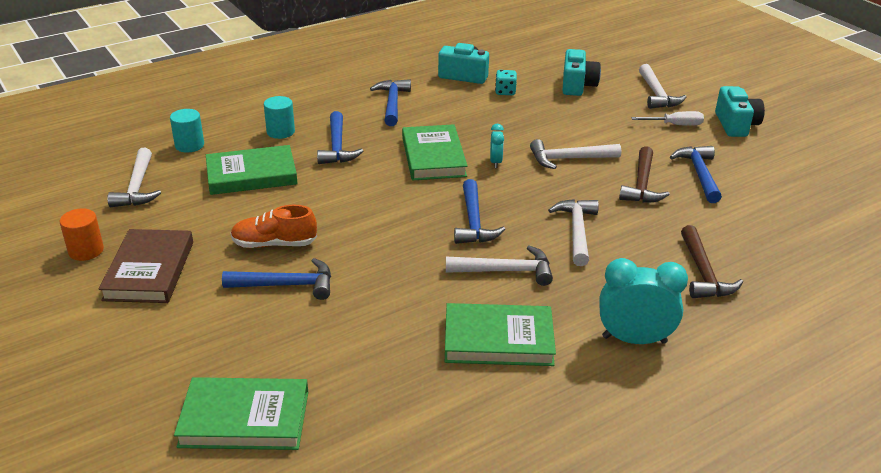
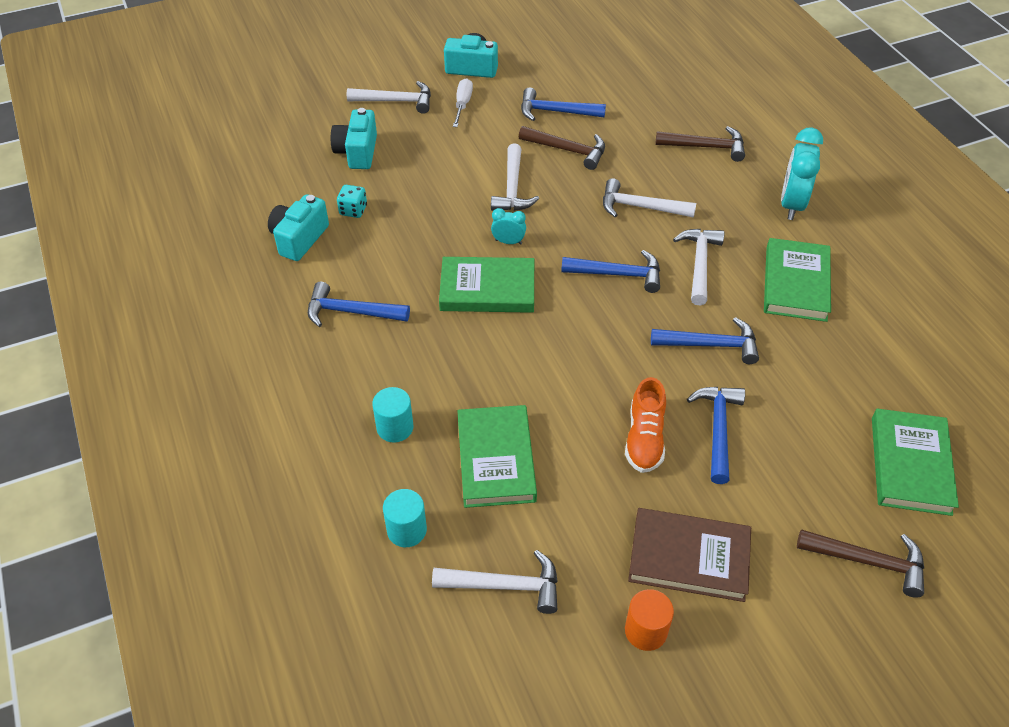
camera: 80 degrees left, 15 degrees up
blue hammer [317,111,363,164] -> blue hammer moved to [651,317,759,364]
turquoise camera [562,49,601,96] -> turquoise camera turned 105 degrees counterclockwise [331,108,377,169]
none -> brown hammer [797,529,924,598]

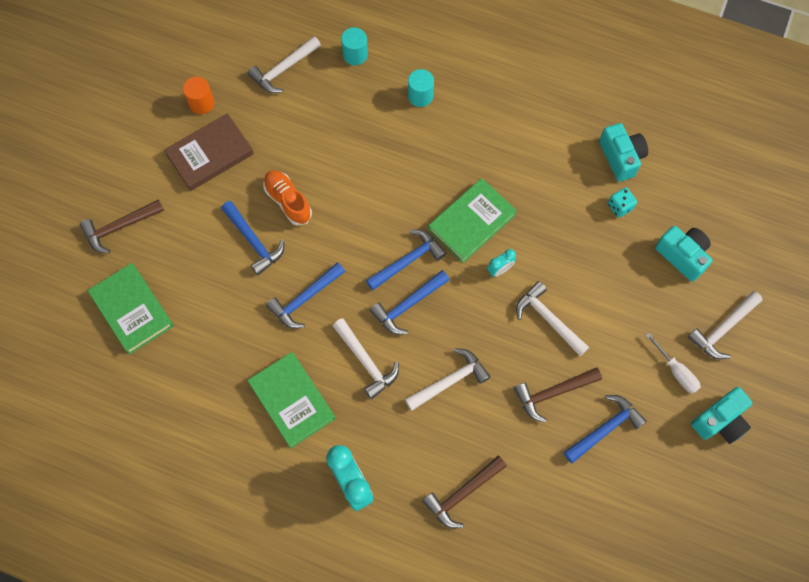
camera: 135 degrees right, 20 degrees up
blue hammer [308,282,410,327] -> blue hammer moved to [366,230,446,290]
green book [457,405,537,508] -> none

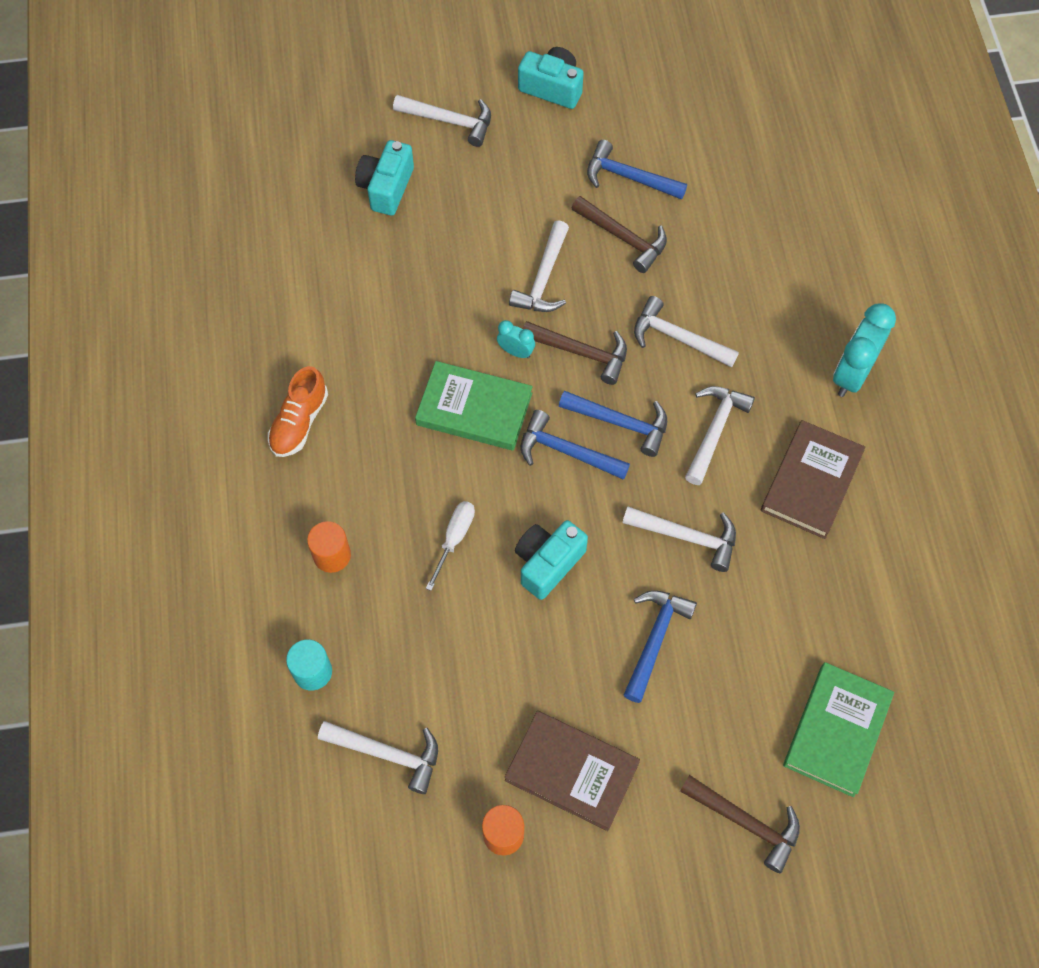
camera: 120 degrees left, 5 degrees down
green book [247,352,336,448] -> brown book [761,420,866,539]
orange shoe [263,170,312,226] -> orange shoe moved to [268,366,328,457]
blue hammer [266,262,345,329] -> white hammer [622,506,736,572]
turquoise cylinder [408,69,434,107] -> orange cylinder [307,521,351,573]
brown hammer [422,456,507,528] -> brown hammer moved to [523,321,627,385]
turquoise camera [599,123,648,182] -> turquoise camera moved to [515,520,588,600]
turquoise dice [608,187,637,218] -> none
white screwdriver [646,333,701,394] -> white screwdriver moved to [426,501,475,591]

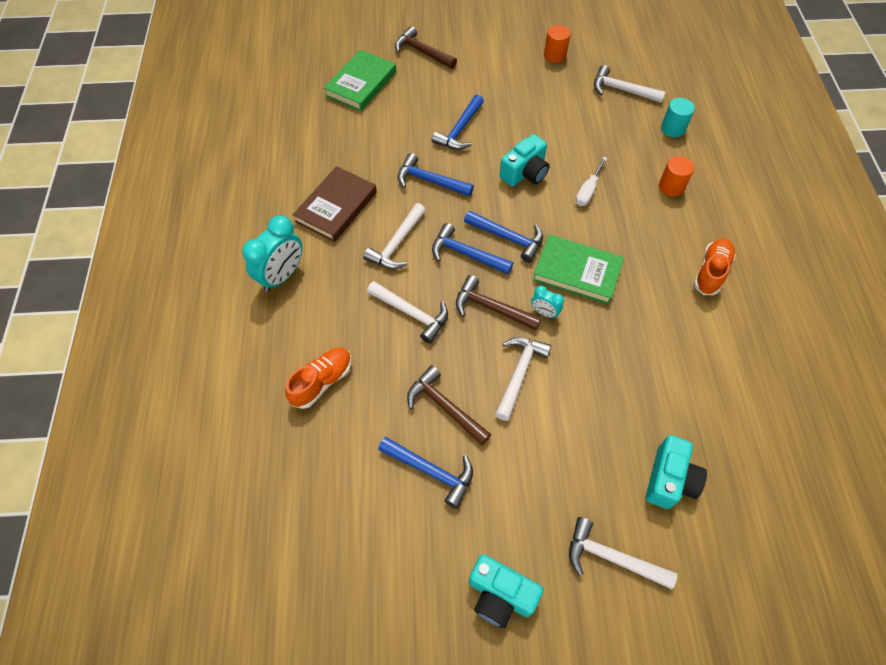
camera: 175 degrees left, 5 degrees down
brown book [505,711,640,831] -> none
white hammer [622,506,736,572] -> blue hammer [397,153,474,197]
none -> orange shoe [285,348,352,409]

